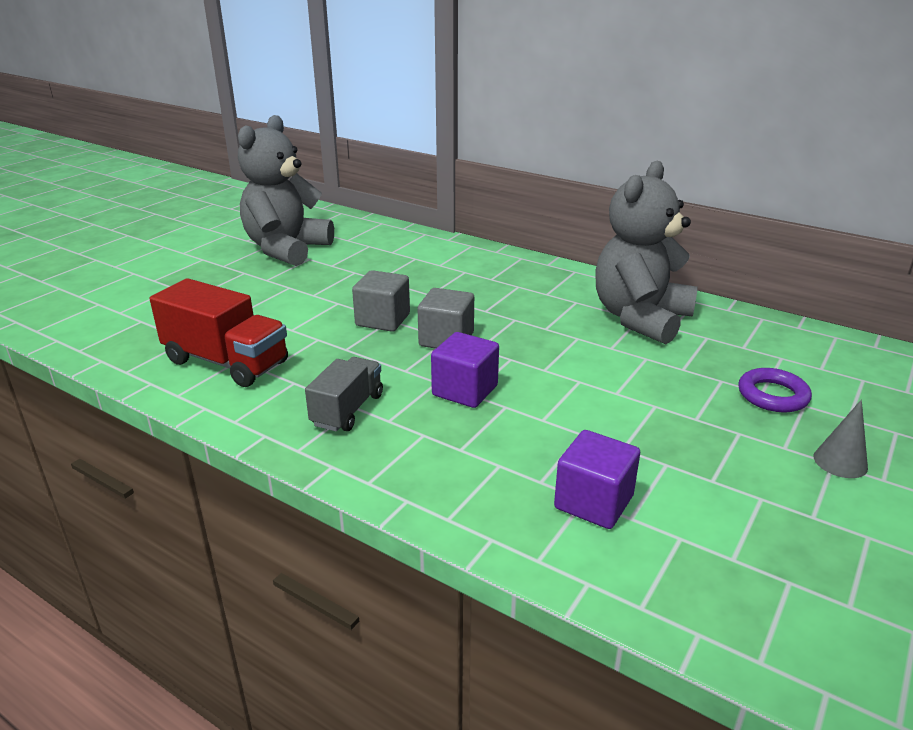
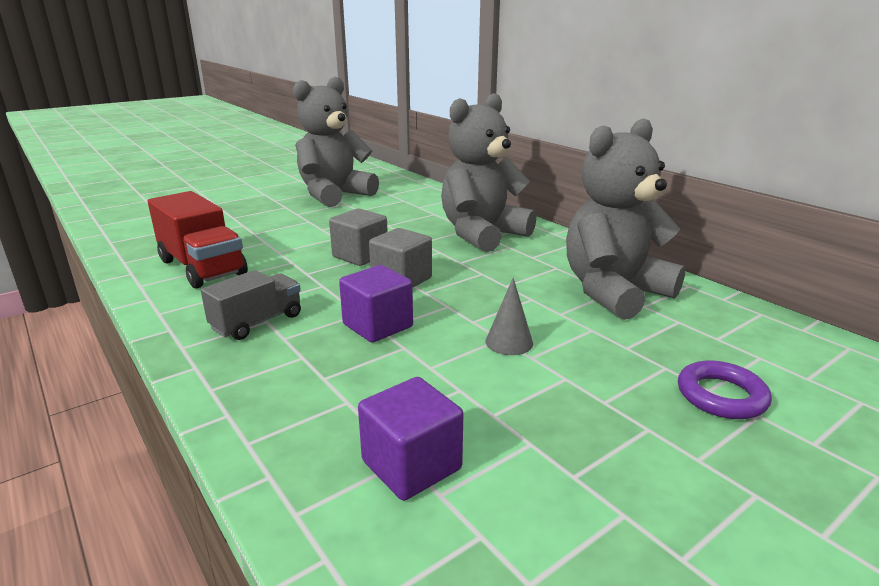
camera: 20 degrees right, 5 degrees down
grey cone [814,400,868,478] -> grey cone moved to [485,278,533,355]
none -> grey teddy bear [441,93,536,252]

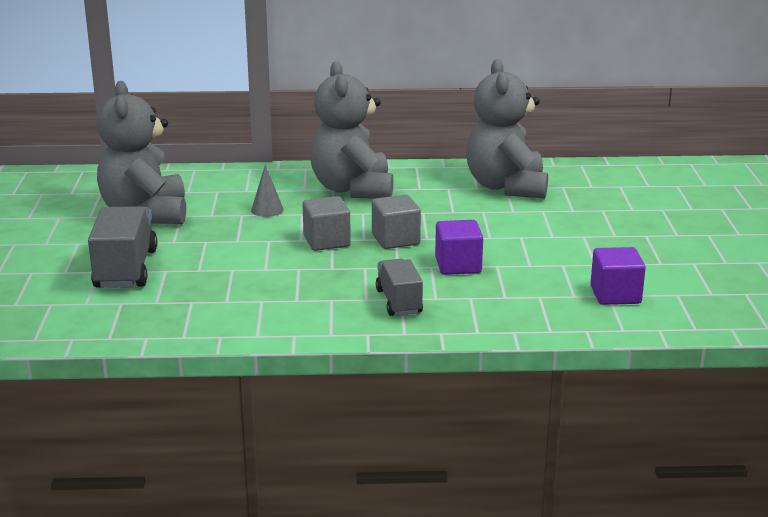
camera: 55 degrees left, 0 degrees up
red truck [148,191,248,289] -> none
grey cone [485,278,533,355] -> grey cone moved to [251,165,284,217]
purple ring [678,360,772,419] -> none
none -> grey truck [88,206,157,288]

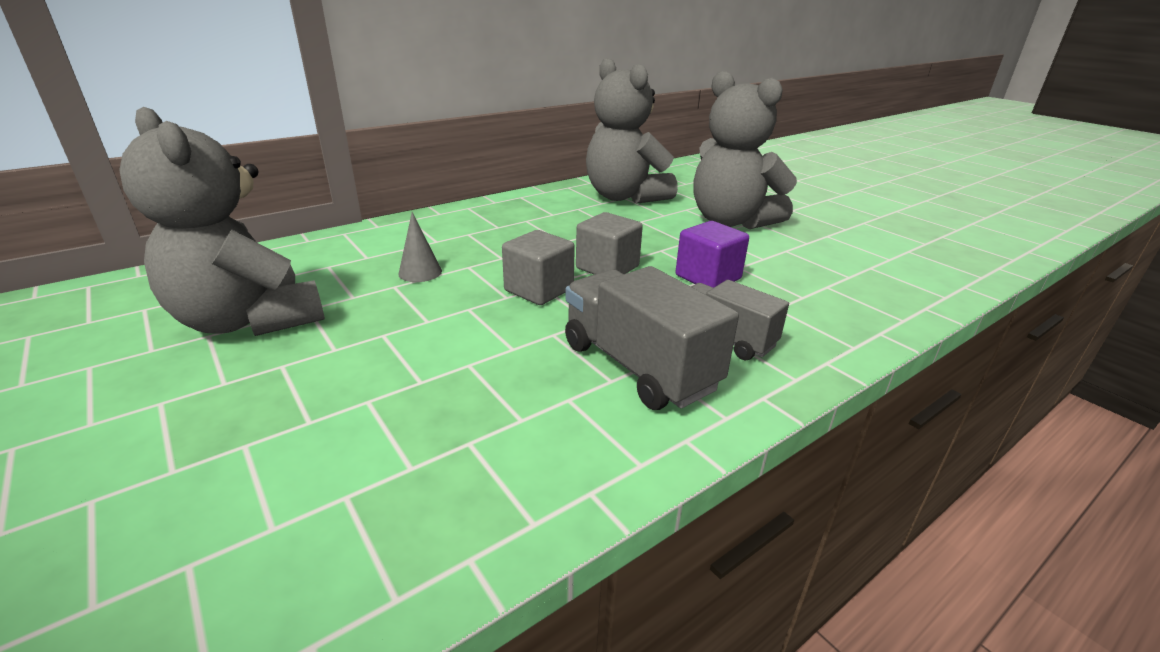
camera: 35 degrees left, 5 degrees up
grey truck [88,206,157,288] -> grey truck moved to [565,266,739,410]
grey teddy bear [310,61,393,199] -> grey teddy bear moved to [693,71,797,229]
purple cube [590,247,646,305] -> none

